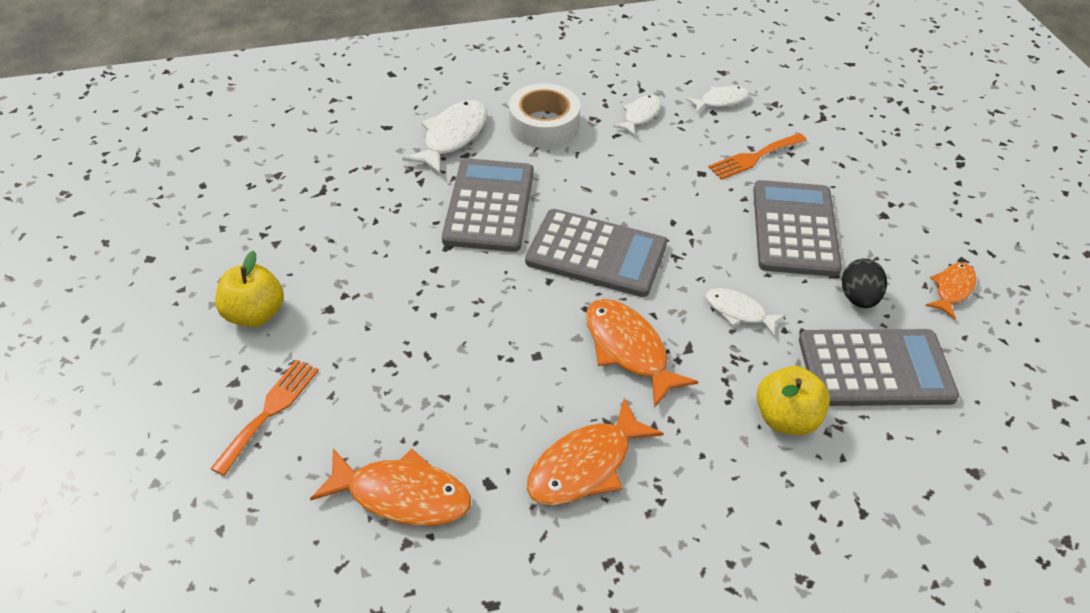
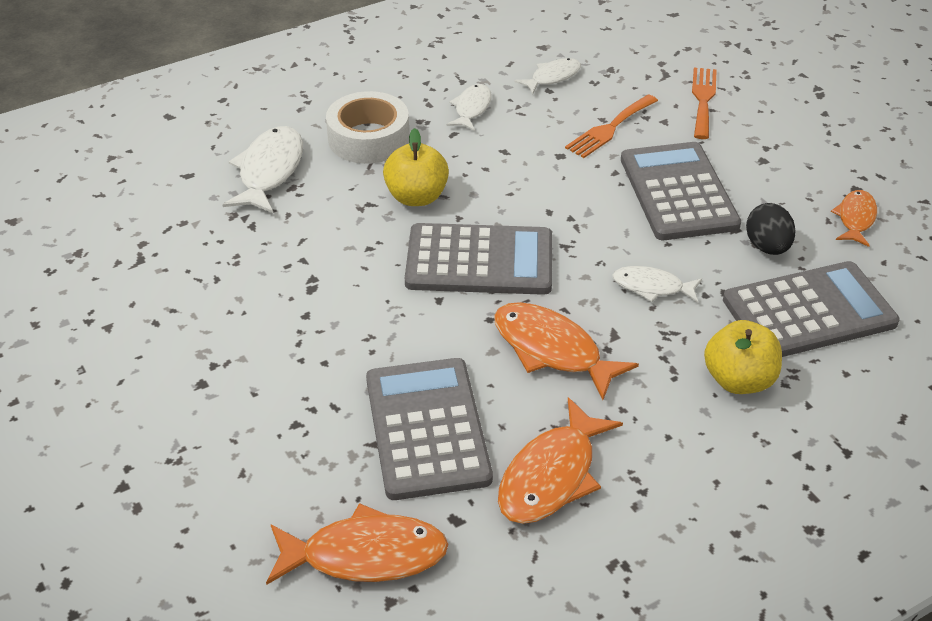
camera: 15 degrees left, 5 degrees down
orange fork [210,359,319,476] -> orange fork moved to [692,67,717,139]
yellow apple [215,250,284,327] -> yellow apple moved to [383,128,449,206]
grey calculator [442,158,534,252] -> grey calculator moved to [366,358,493,500]

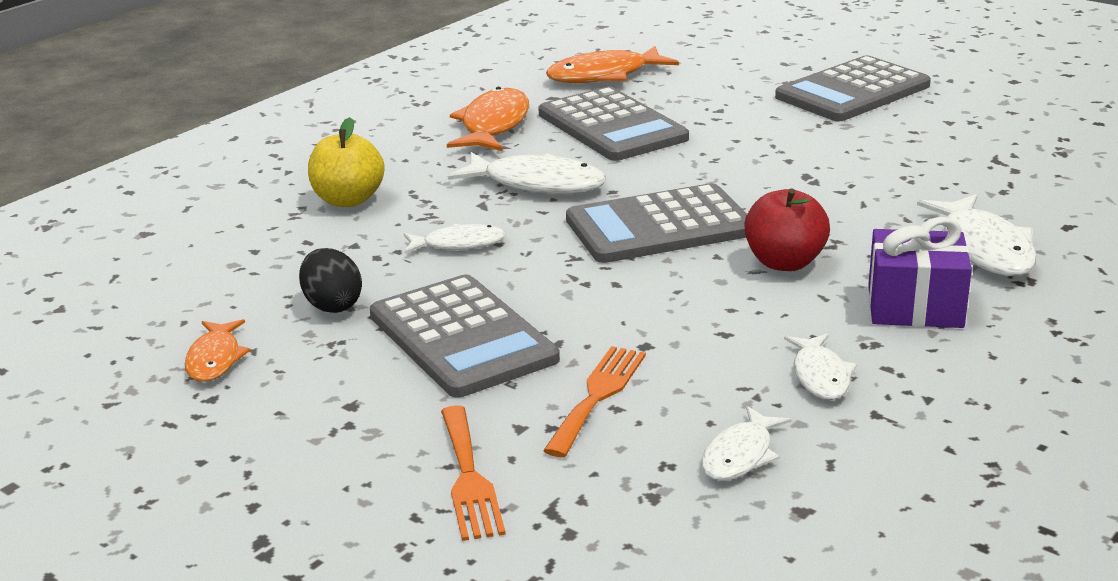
camera: 160 degrees right, 15 degrees down
white tape [326,91,409,164] -> purple gift [868,217,972,328]
yellow apple [383,128,449,206] -> red apple [745,188,830,271]
orange fish [494,302,639,400] -> white fish [448,152,606,194]
grey calculator [723,261,900,357] -> grey calculator moved to [775,55,931,121]

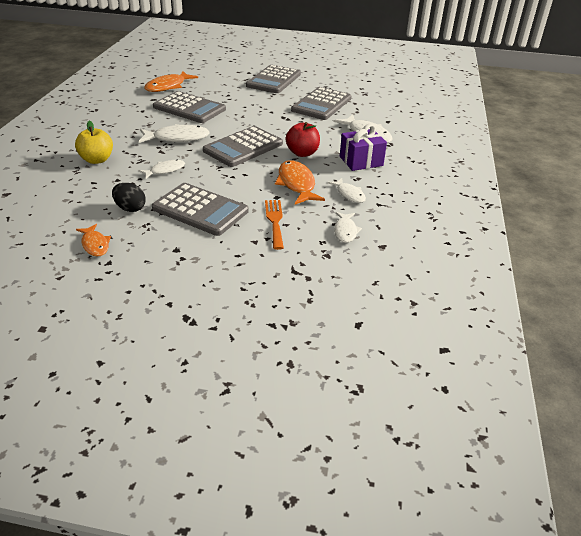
camera: 30 degrees left, 10 degrees up
orange fork [441,405,506,541] -> none
orange fish [447,87,529,151] -> orange fish moved to [275,160,325,205]
none -> grey calculator [291,87,351,120]

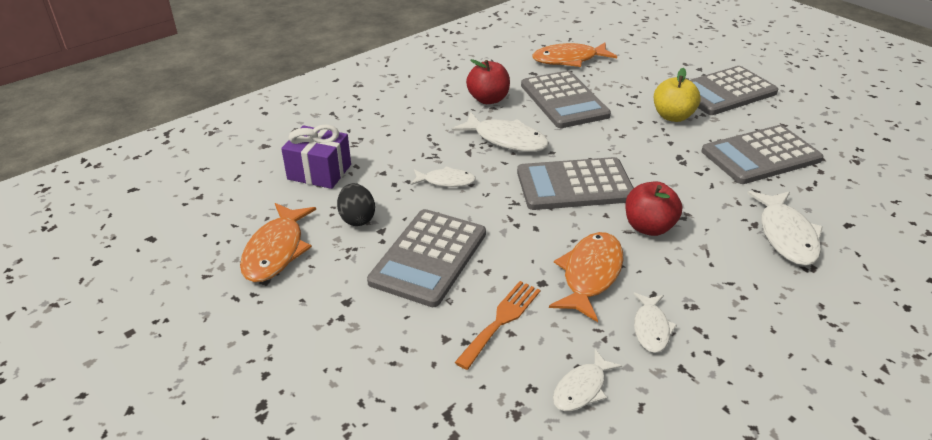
camera: 40 degrees right, 0 degrees up
yellow apple [75,121,113,164] -> yellow apple moved to [654,68,701,122]
orange fish [76,224,111,257] -> orange fish [240,203,316,282], size x1.65
grey calculator [152,183,249,236] -> grey calculator turned 45 degrees clockwise [367,209,486,307]
purple gift [340,124,387,171] -> purple gift moved to [281,124,351,189]
none -> red apple [466,59,510,104]

